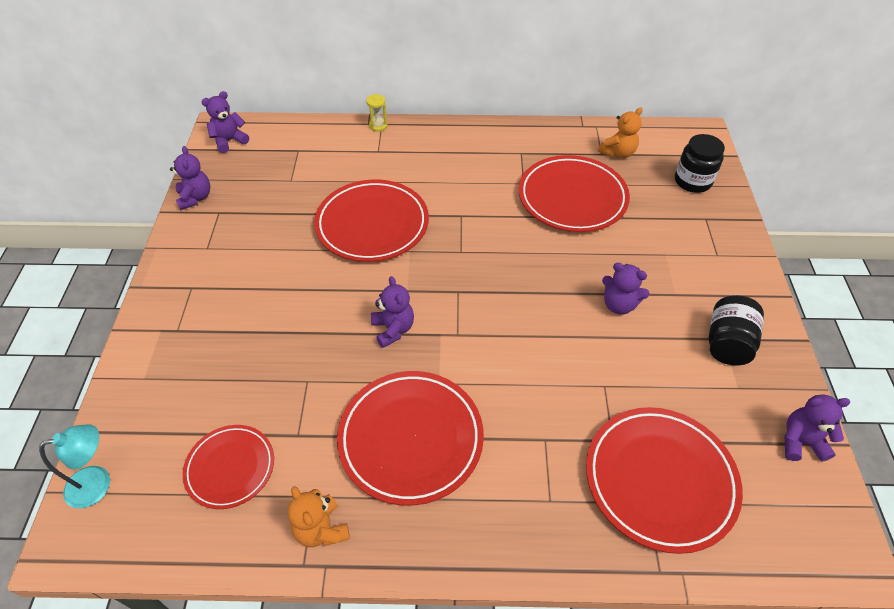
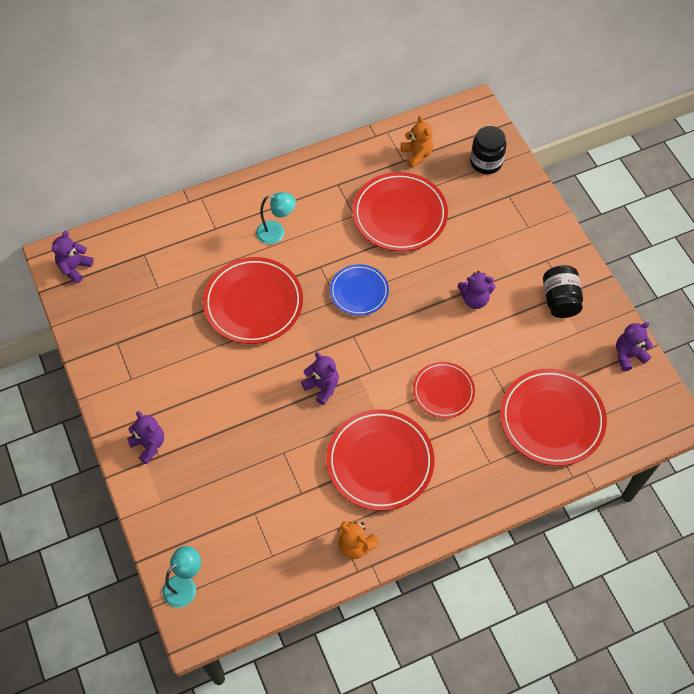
camera: 25 degrees left, 10 degrees up
purple teddy bear [170,146,211,210] -> purple teddy bear moved to [127,411,164,464]
red plate [183,425,274,509] -> red plate moved to [413,362,475,418]
yellow hourglass [366,94,388,132] -> none
orange teddy bear [598,107,643,158] -> orange teddy bear turned 45 degrees counterclockwise [401,116,433,168]
none -> turquoise lamp [256,192,296,244]
none -> blue plate [330,264,389,316]

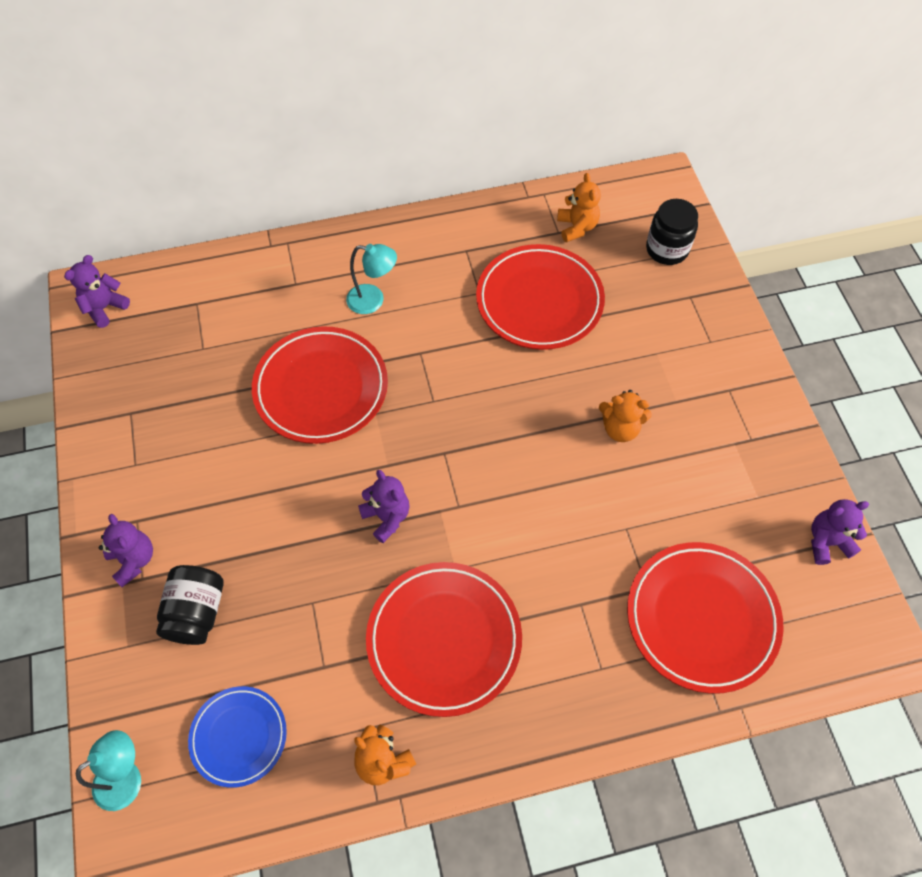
camera: 10 degrees right, 0 degrees up
blue plate [330,264,389,316] -> blue plate moved to [188,686,287,788]
red plate [413,362,475,418] -> none
purple teddy bear [458,271,496,309] -> orange teddy bear [599,390,652,442]
black jar [543,265,583,318] -> black jar moved to [156,565,224,645]

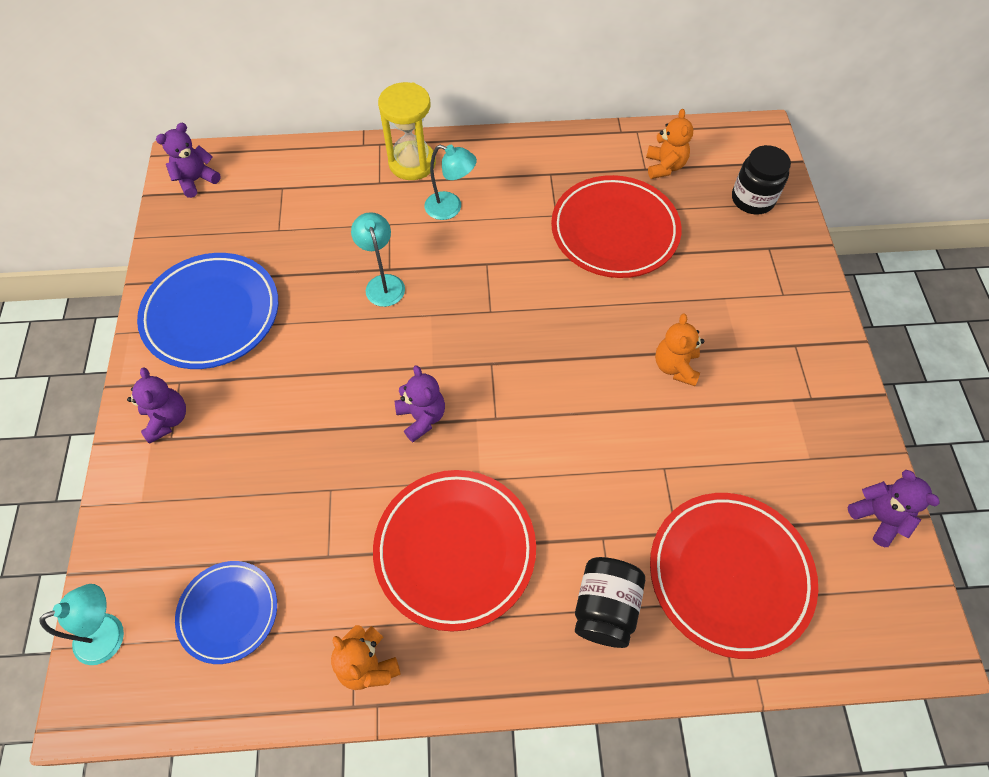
camera: 10 degrees right, 0 degrees up
black jar [156,565,224,645] -> black jar moved to [575,557,645,648]
red plate [252,326,388,444] -> turquoise lamp [351,212,405,307]
orange teddy bear [599,390,652,442] -> orange teddy bear turned 75 degrees clockwise [655,314,704,386]
purple teddy bear [811,499,869,565] -> purple teddy bear turned 60 degrees clockwise [848,470,940,547]
none -> blue plate [137,253,278,369]
none -> yellow hourglass [378,82,436,180]

